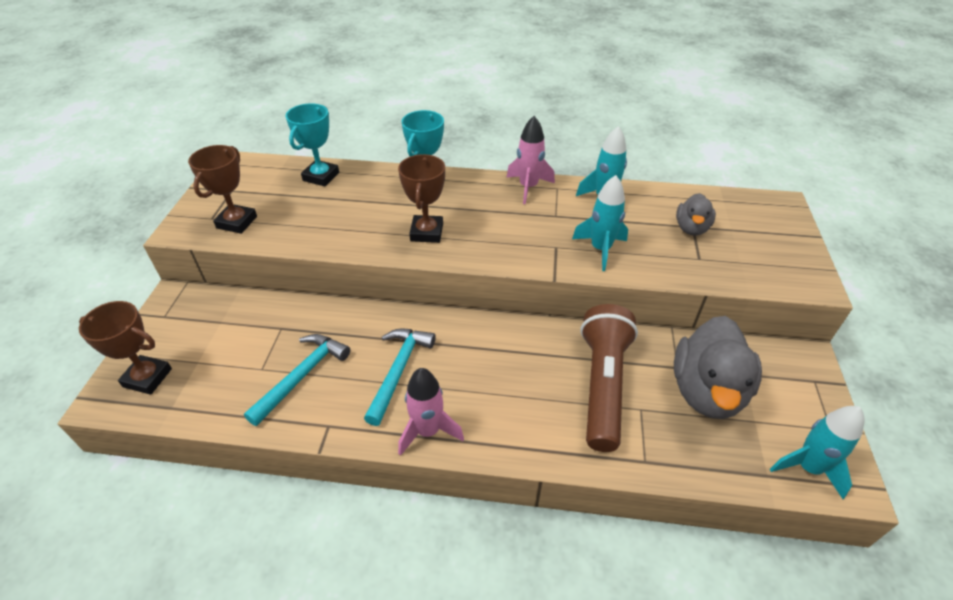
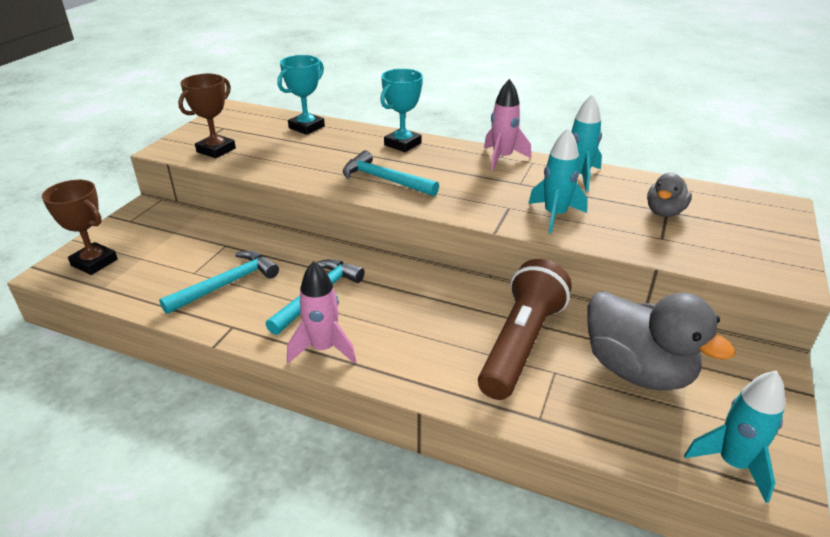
camera: 15 degrees right, 10 degrees down
brown trophy [398,154,445,243] -> turquoise hammer [343,150,439,196]
grey duck [674,316,762,419] -> grey duck turned 75 degrees counterclockwise [588,291,735,391]

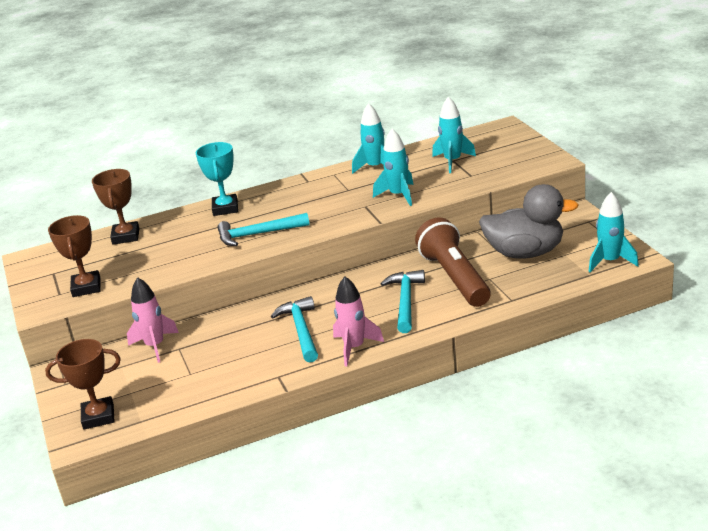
camera: 40 degrees left, 5 degrees down
turquoise hammer [159,251,279,314] -> turquoise hammer moved to [381,270,425,333]
turquoise trophy [278,55,325,135] -> brown trophy [92,169,139,245]
pink rocket [484,79,531,171] -> pink rocket moved to [127,277,179,363]
grey duck [647,173,692,217] -> turquoise rocket [432,96,476,173]

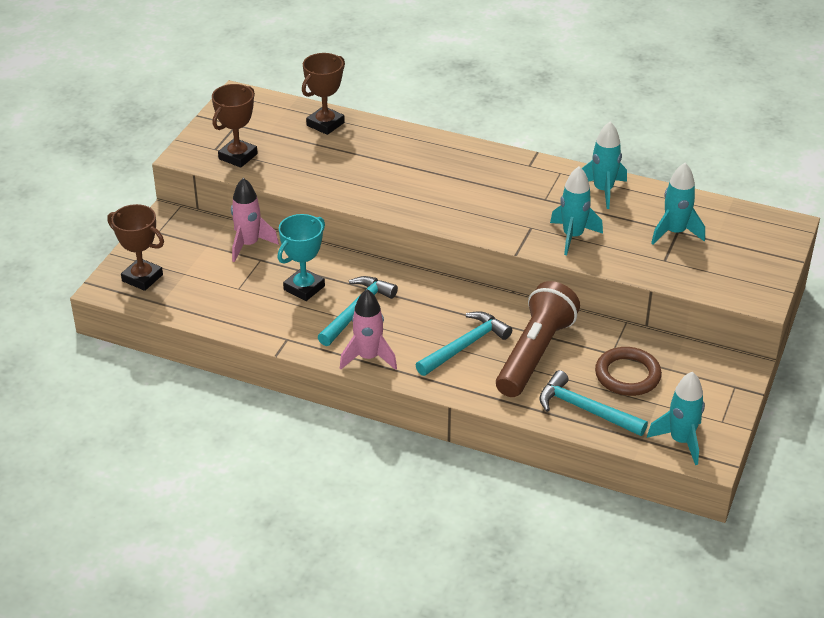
camera: 40 degrees right, 10 degrees up
turquoise trophy [196,142,238,216] -> turquoise trophy moved to [277,214,325,301]
turquoise hammer [218,213,310,246] -> turquoise hammer moved to [539,370,648,436]
grey duck [479,184,579,259] -> brown ring [595,347,662,396]

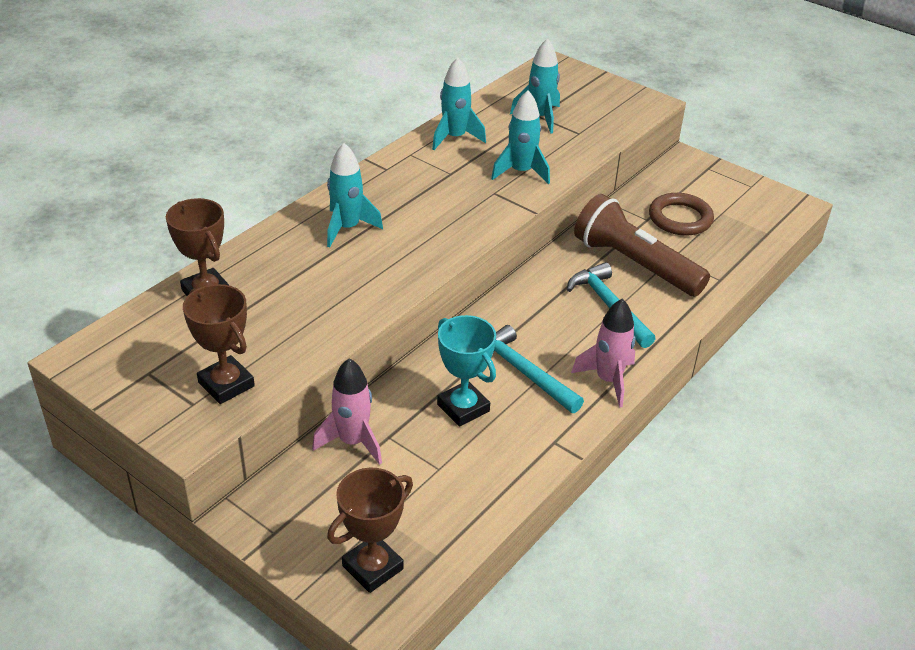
camera: 75 degrees left, 0 degrees up
turquoise hammer [539,370,648,436] -> none
turquoise rocket [647,372,705,465] -> turquoise rocket moved to [327,143,383,248]

